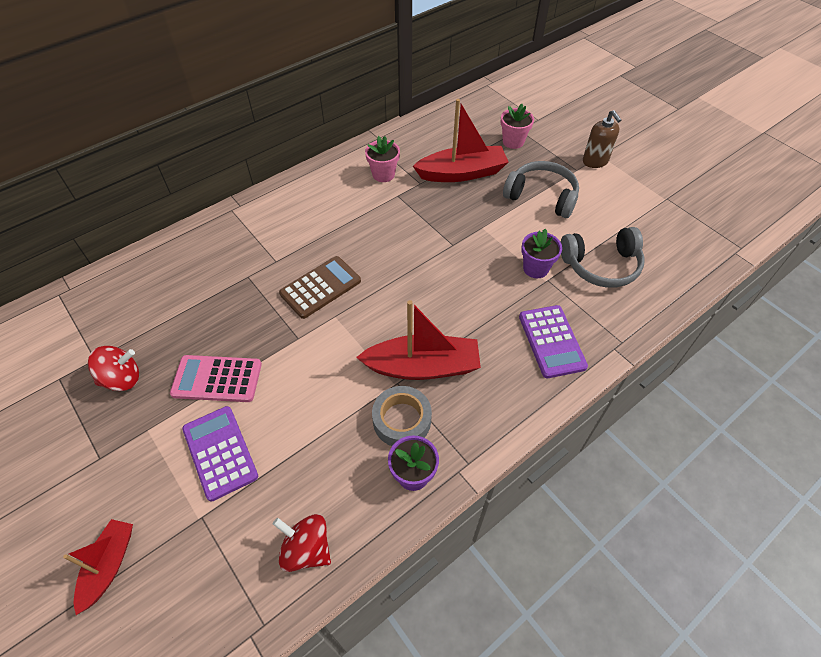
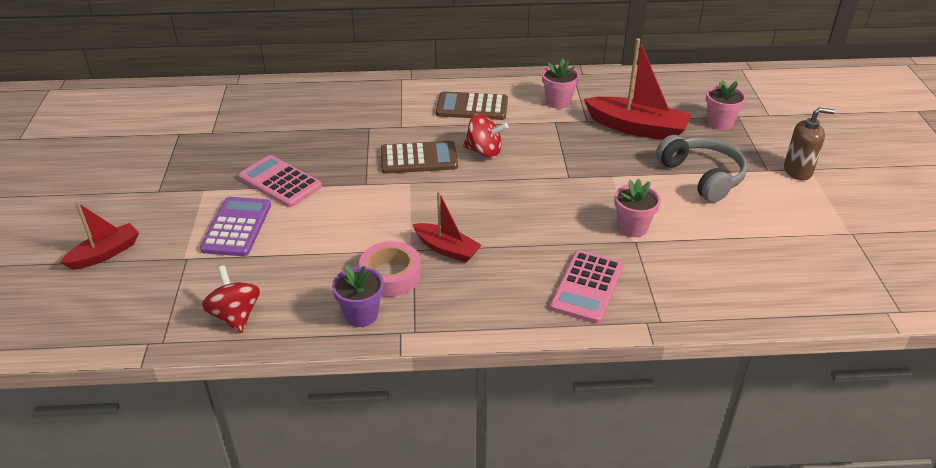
camera: 35 degrees right, 15 degrees down
red spinning top [88,346,139,391] -> red spinning top moved to [463,114,508,158]
red boat [356,300,481,380] -> red boat [413,191,482,263], size x0.60
grey tape [372,386,432,446] -> pink tape [359,241,421,297]
purple calculator [519,305,588,378] -> pink calculator [550,250,623,324]
purple flower pot [521,229,562,278] -> pink flower pot [614,179,661,237]
grey headphones [561,227,645,288] -> none
brown soap dispenser [583,110,621,168] -> brown soap dispenser turned 105 degrees counterclockwise [784,108,835,180]
none -> brown calculator [436,91,508,120]

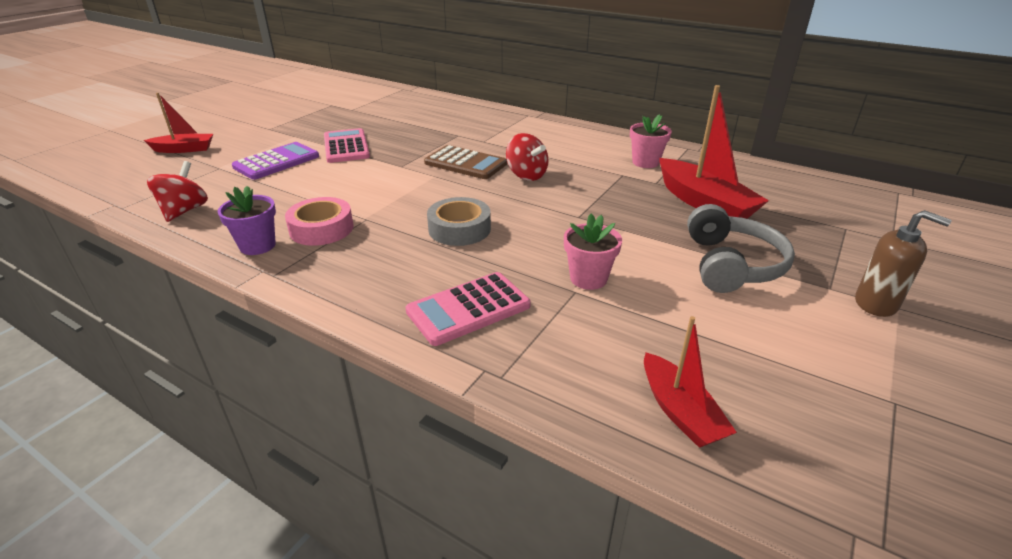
camera: 35 degrees right, 5 degrees down
red boat [413,191,482,263] -> red boat moved to [644,316,737,448]
brown calculator [436,91,508,120] -> none
pink flower pot [706,80,746,130] -> none
none -> grey tape [427,197,491,246]

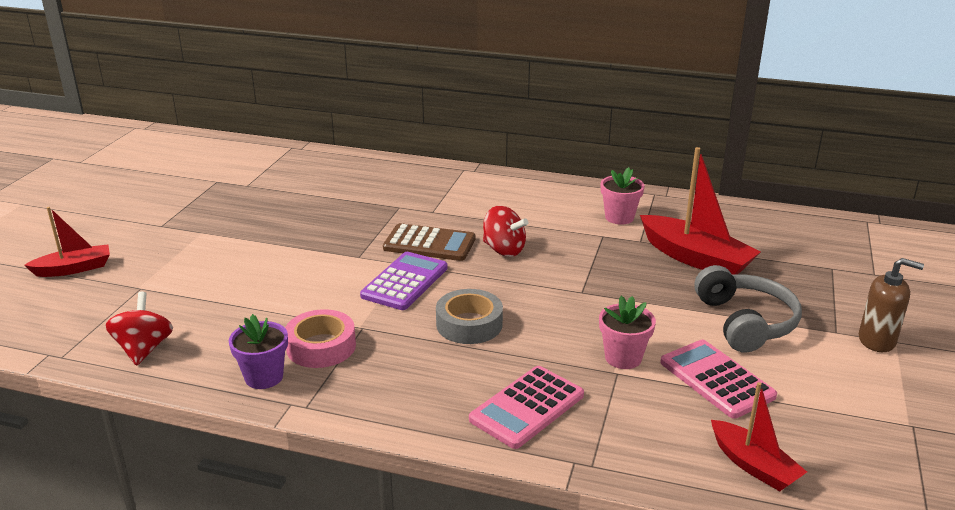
camera: 15 degrees left, 5 degrees down
purple calculator [232,142,319,180] -> purple calculator moved to [360,252,448,310]
pink calculator [324,128,370,163] -> pink calculator moved to [660,340,777,419]

